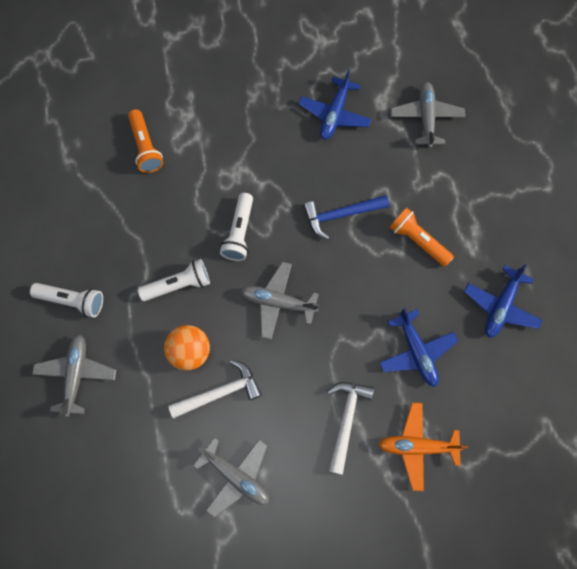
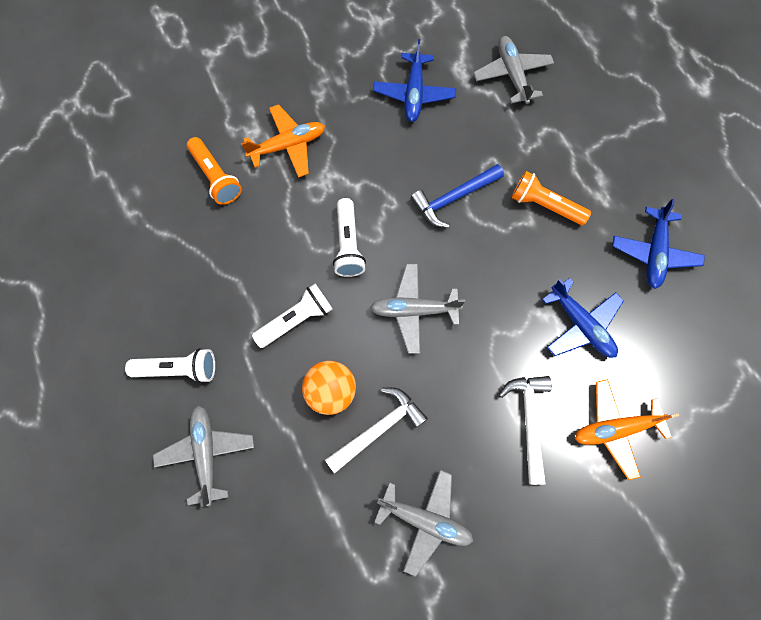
camera: 15 degrees left, 0 degrees up
none -> orange plane [241,104,325,178]

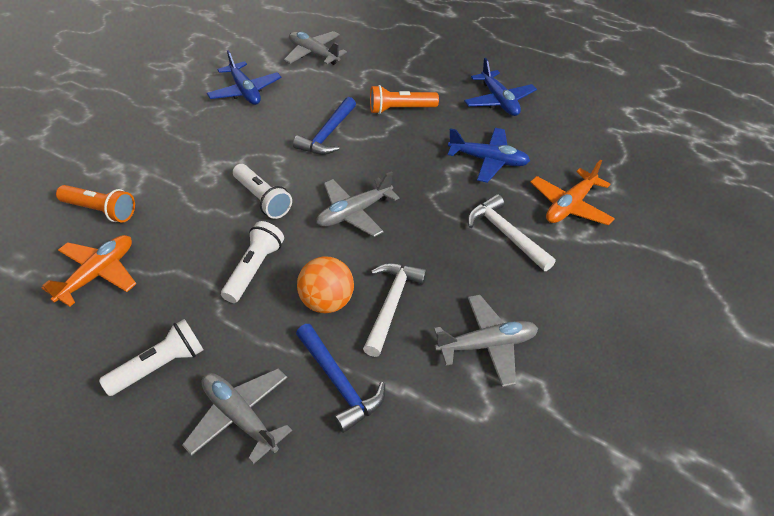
camera: 35 degrees left, 25 degrees down
orange plane [241,104,325,178] -> orange plane moved to [42,235,136,307]
none -> blue hammer [296,324,385,433]

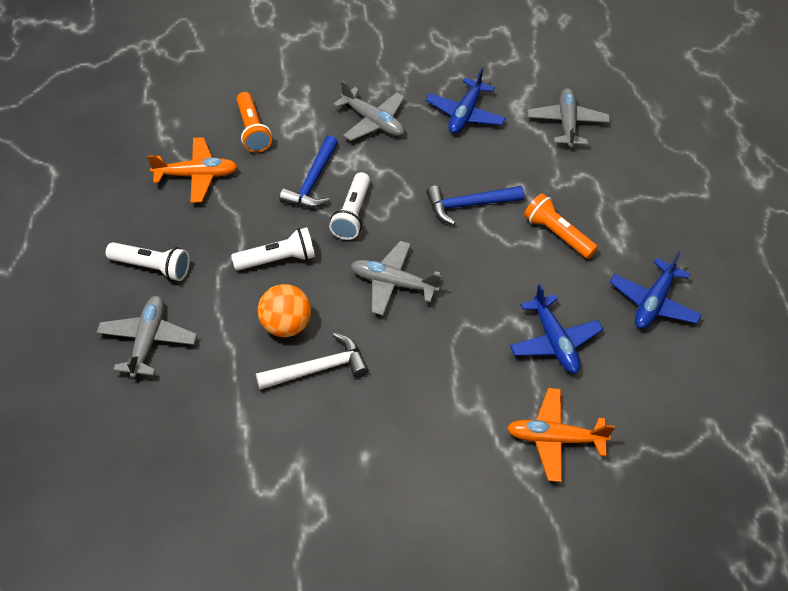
camera: 50 degrees right, 5 degrees up
blue hammer [296,324,385,433] -> blue hammer moved to [279,135,338,208]
grey plane [434,295,538,387] -> grey plane moved to [333,80,405,141]
white hammer [468,194,556,271] -> none

